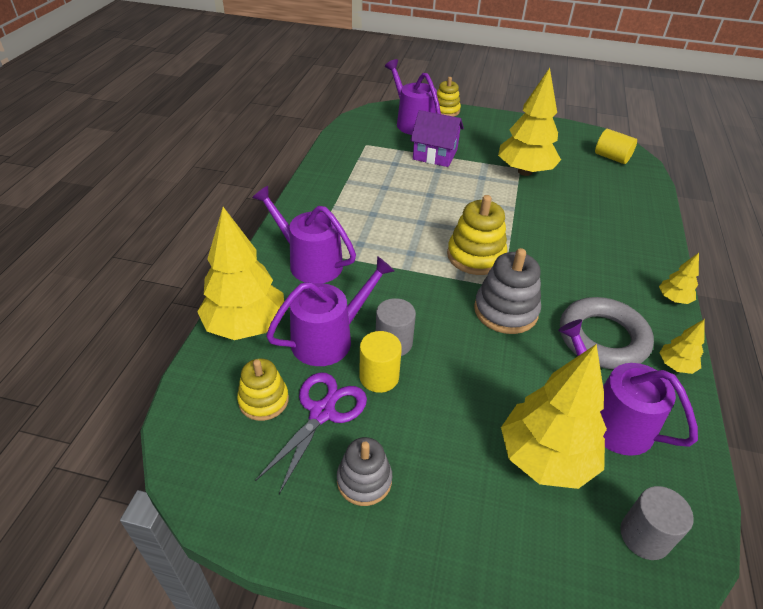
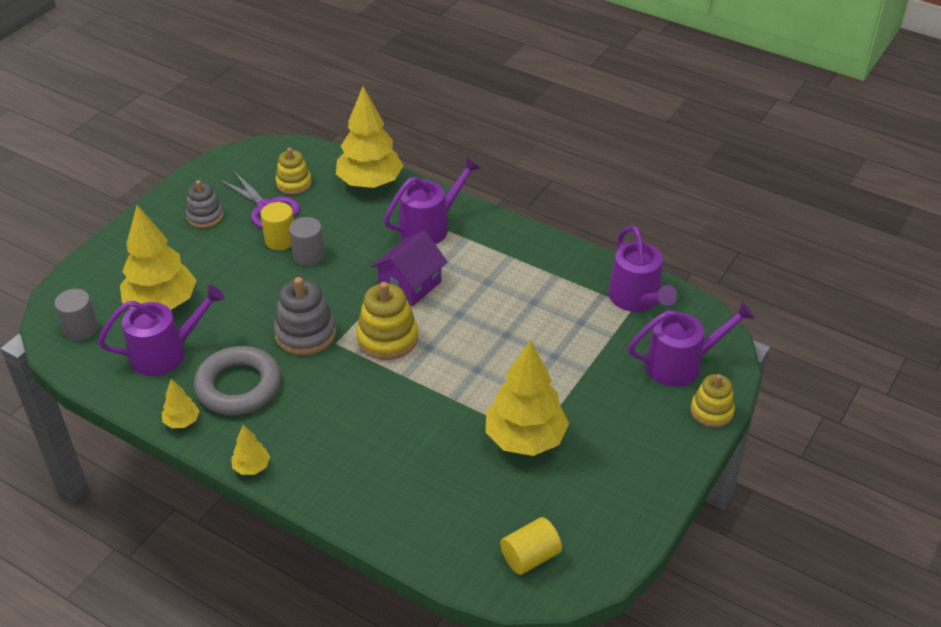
camera: 110 degrees right, 0 degrees up
purple watering can [266,256,395,366] -> purple watering can moved to [608,226,677,312]
purple house [410,110,464,167] -> purple house moved to [371,231,447,306]

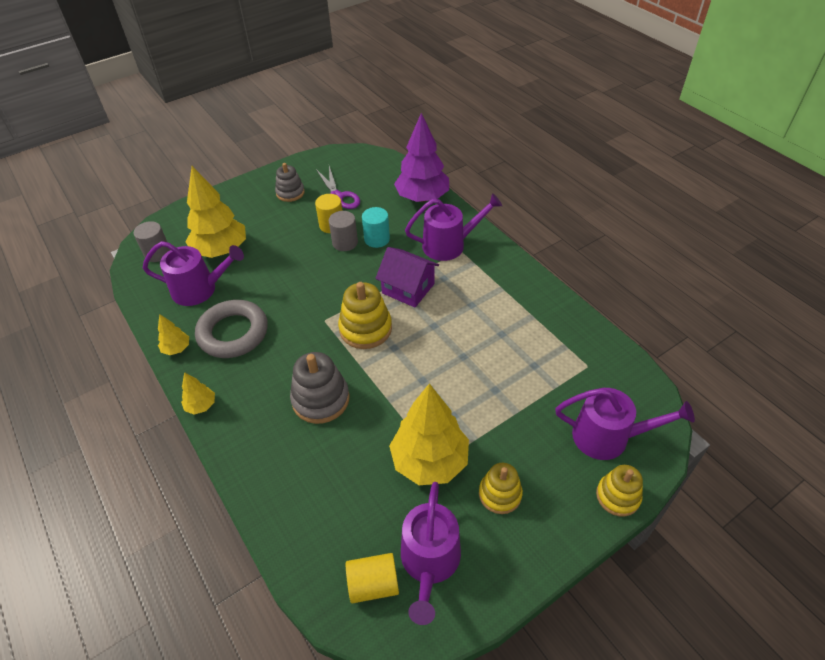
camera: 25 degrees right, 5 degrees up
grey stacking toy [274,277,336,355] -> grey stacking toy moved to [290,352,349,424]
yellow stacking toy [275,148,312,195] -> yellow stacking toy moved to [479,463,523,514]
yellow tree [336,87,403,188] -> purple tree [394,113,449,202]
purple house [371,231,447,306] -> purple house turned 60 degrees clockwise [375,247,439,307]
purple watering can [608,226,677,312] -> purple watering can moved to [401,482,461,625]
none -> turquoise cylinder [362,207,390,248]

